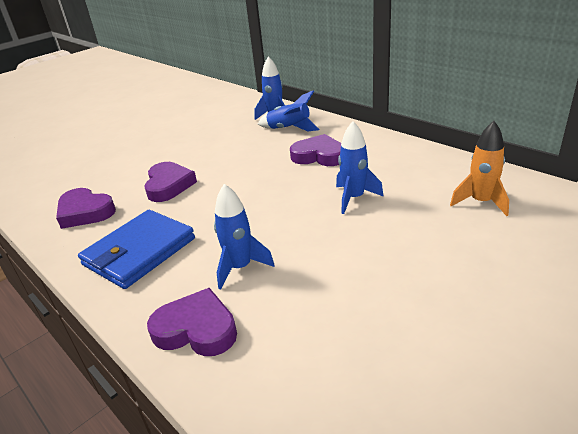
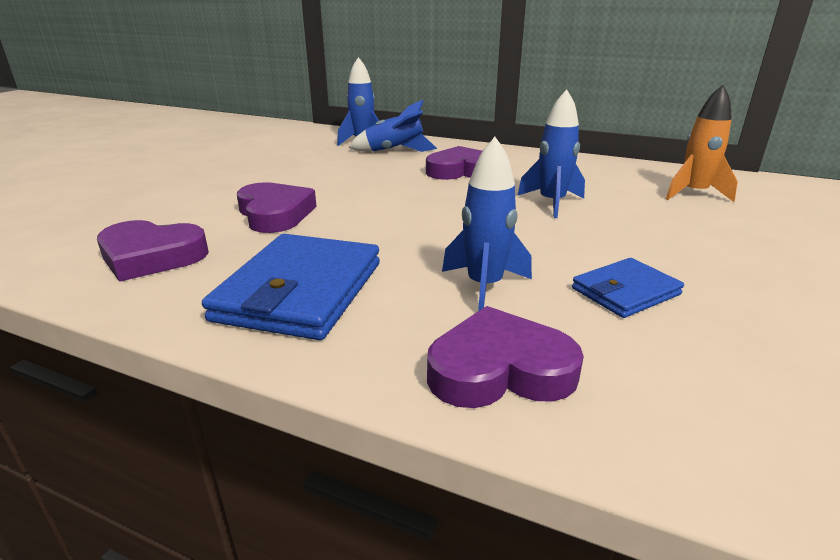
camera: 25 degrees left, 5 degrees down
none -> blue wallet [572,258,684,318]

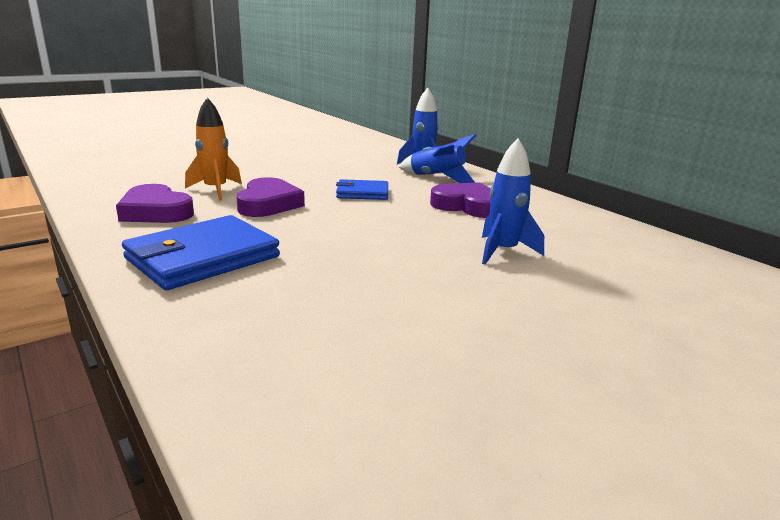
camera: 30 degrees right, 5 degrees down
purple heart [427,306,584,408] -> none
blue rocket [442,137,532,311] -> none
blue wallet [572,258,684,318] -> blue wallet moved to [336,179,388,200]
orange rocket [666,85,738,202] -> orange rocket moved to [185,97,242,200]

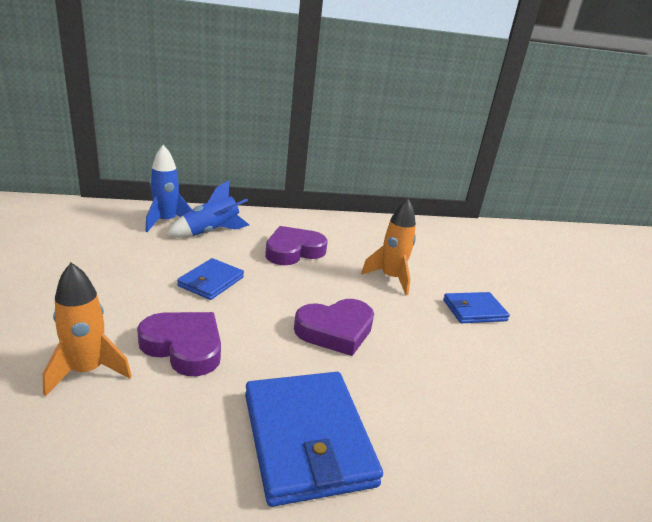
camera: 65 degrees left, 5 degrees up
purple heart [116,184,194,223] -> purple heart moved to [294,299,374,356]
blue rocket [482,139,544,265] -> orange rocket [361,198,416,295]
none -> blue wallet [443,292,510,323]

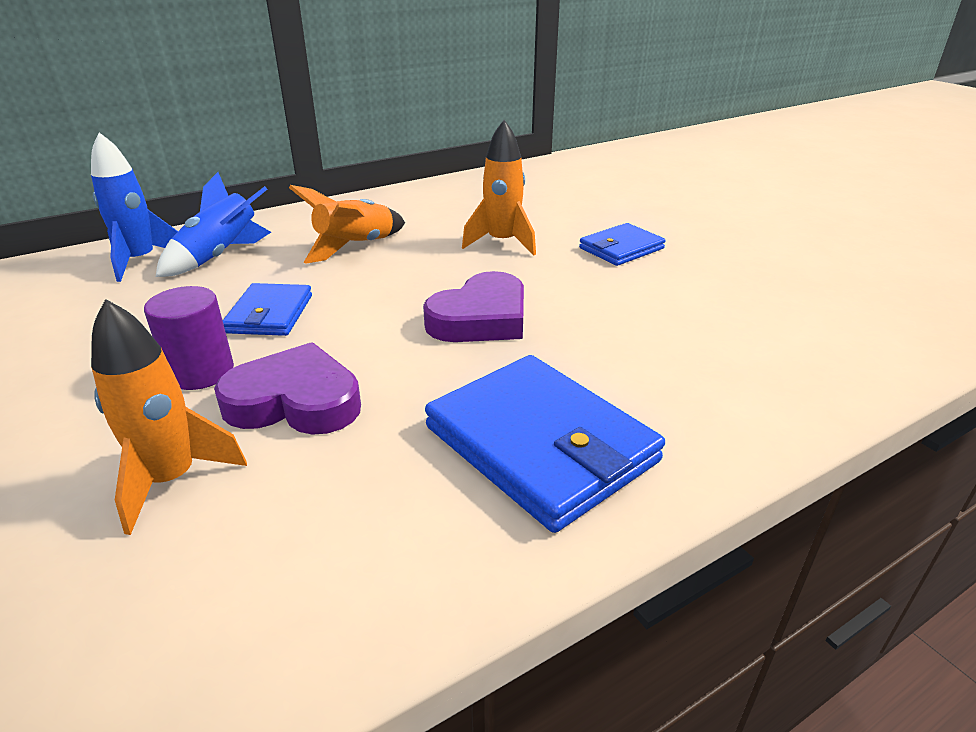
camera: 20 degrees left, 5 degrees up
purple heart [265,226,327,265] -> orange rocket [289,185,405,263]
none -> purple cylinder [144,286,234,390]

